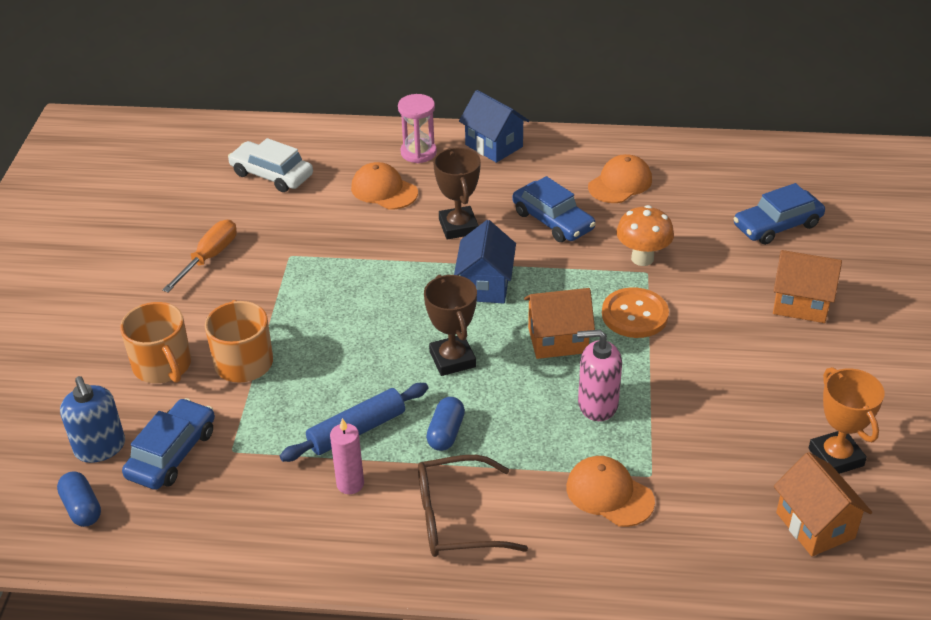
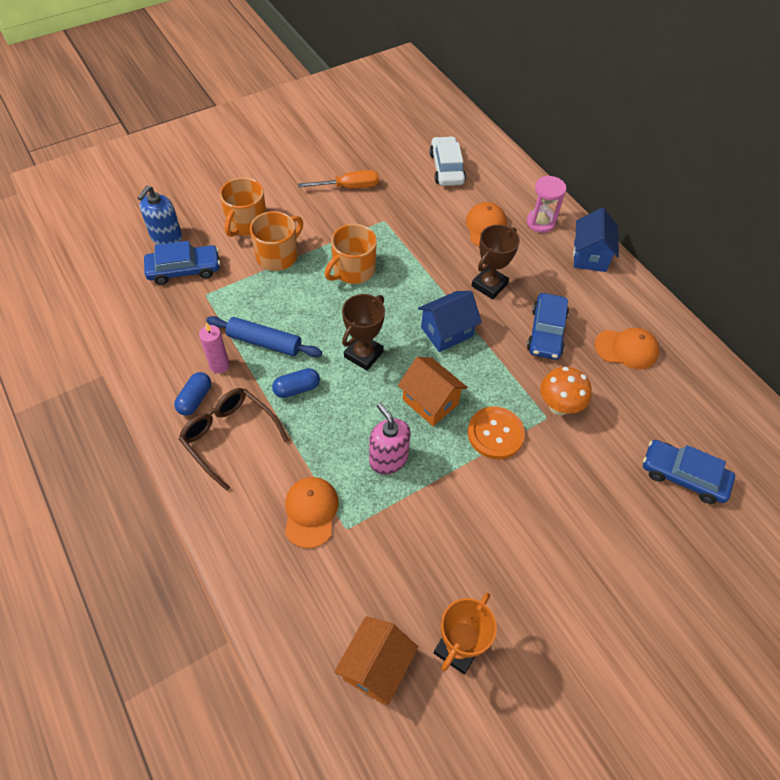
camera: 50 degrees right, 15 degrees up
blue capsule [57,471,101,527] -> blue capsule moved to [174,372,211,416]
orange house [773,250,842,323] -> none
none -> orange mug [325,224,377,284]

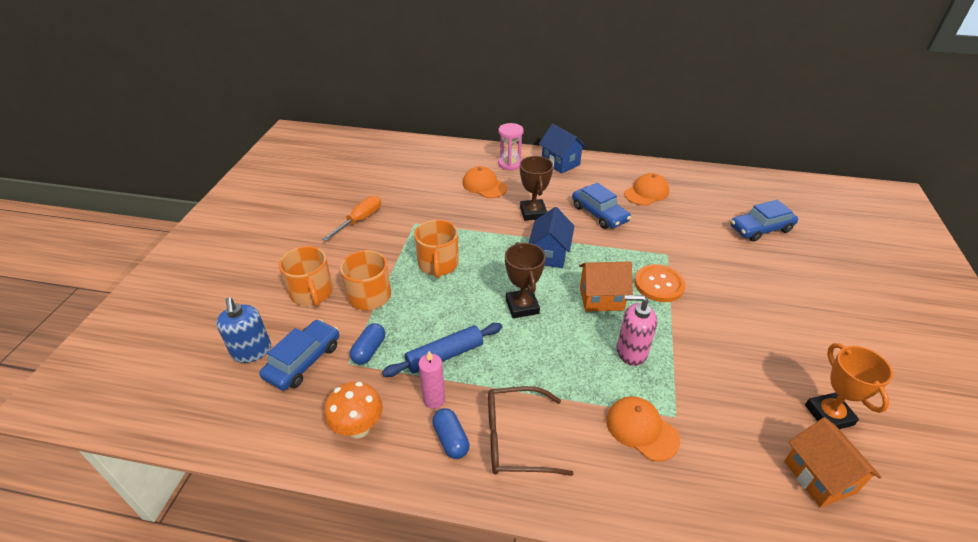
camera: 45 degrees left, 15 degrees down
blue capsule [272,368,320,398] -> blue capsule moved to [350,323,385,365]
white car [430,136,466,186] -> none
orange mushroom [540,367,592,415] -> orange mushroom moved to [324,382,383,438]

